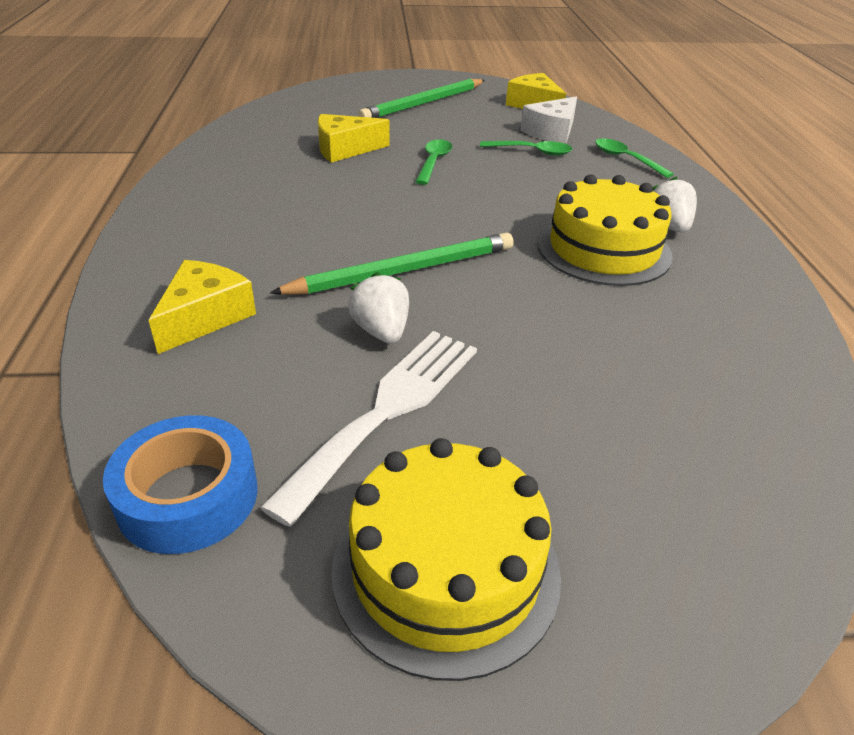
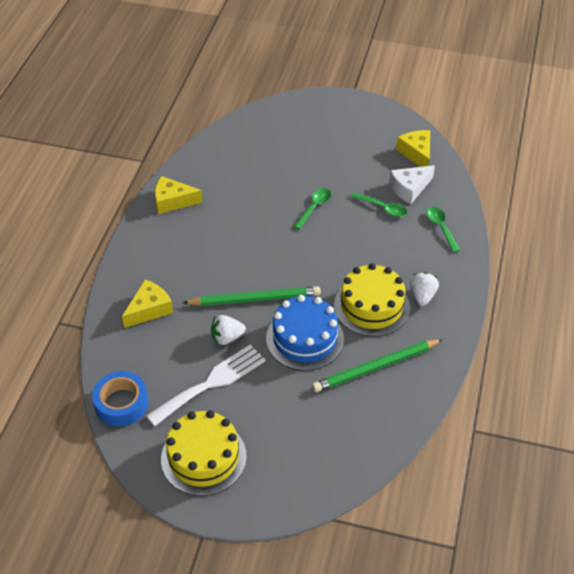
camera: 20 degrees right, 10 degrees up
yellow cheese [318,114,390,163] -> yellow cheese moved to [155,176,203,214]
white strawberry [348,272,409,344] -> white strawberry turned 105 degrees counterclockwise [211,315,246,345]
green pencil [358,79,485,118] -> green pencil moved to [312,339,443,392]
none -> blue cake [266,295,344,371]

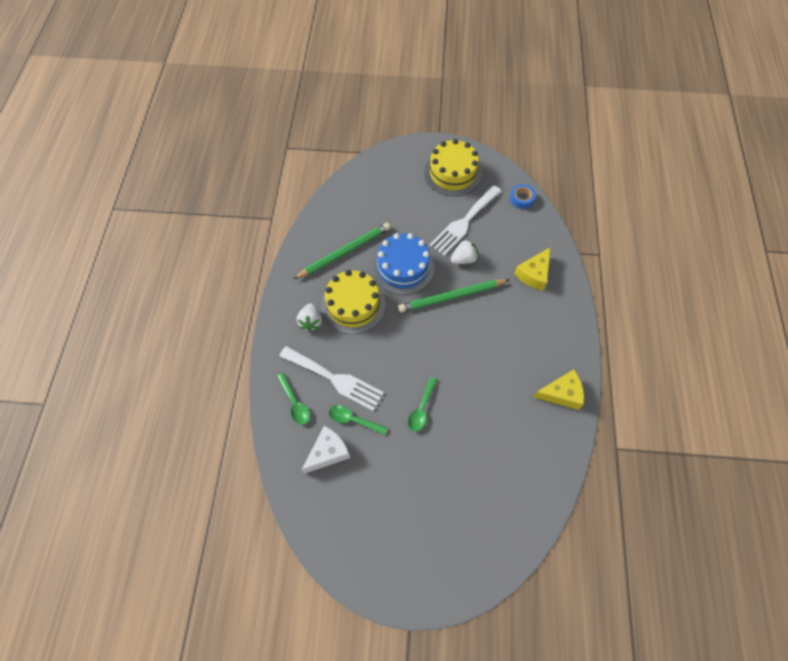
camera: 170 degrees right, 15 degrees up
blue tape [92,371,149,427] -> blue tape [510,184,536,209], size x0.63
yellow cheese [396,130,430,167] -> none
none -> white fork [279,346,384,411]

